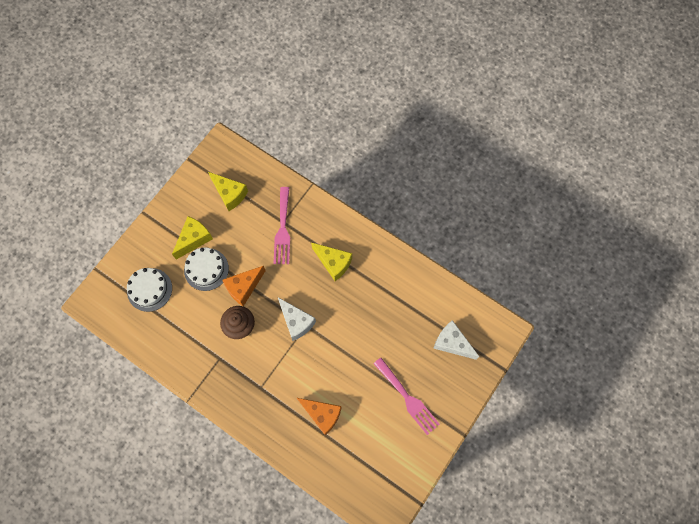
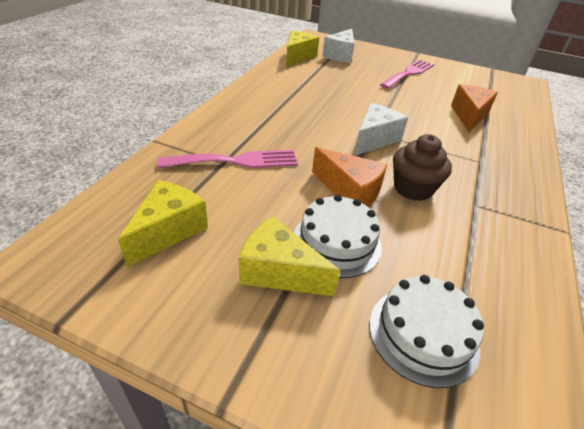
camera: 105 degrees left, 30 degrees down
yellow cheese [311,242,352,281] -> yellow cheese moved to [286,31,319,67]

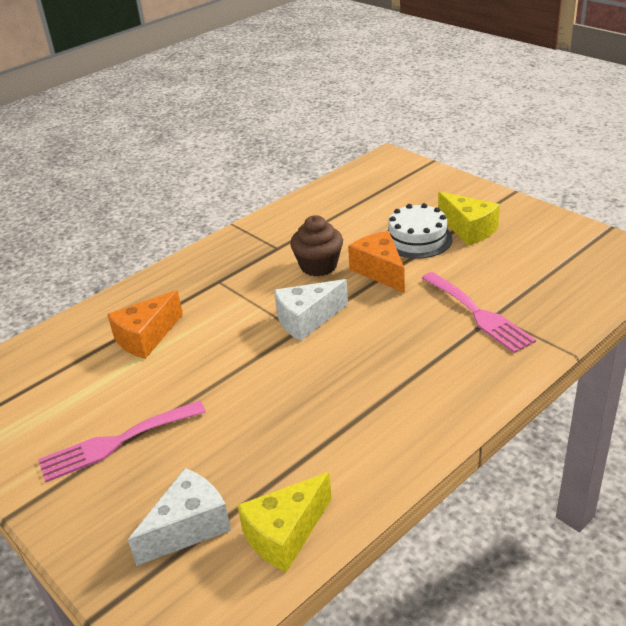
camera: 150 degrees left, 5 degrees down
yellow cheese [118,180,208,267] -> none
pink fork [158,150,298,168] -> pink fork turned 135 degrees counterclockwise [422,272,536,353]
white cake [369,275,484,388] -> none

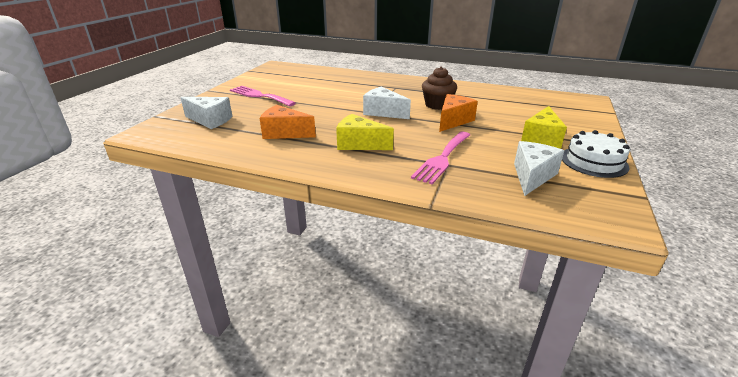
camera: 60 degrees right, 5 degrees down
orange cheese [107,290,183,359] -> orange cheese moved to [260,105,316,139]
yellow cheese [237,472,332,572] -> yellow cheese moved to [336,114,394,150]
white cake [387,203,452,259] -> white cake moved to [562,130,630,178]
none -> white cheese [514,141,564,196]

